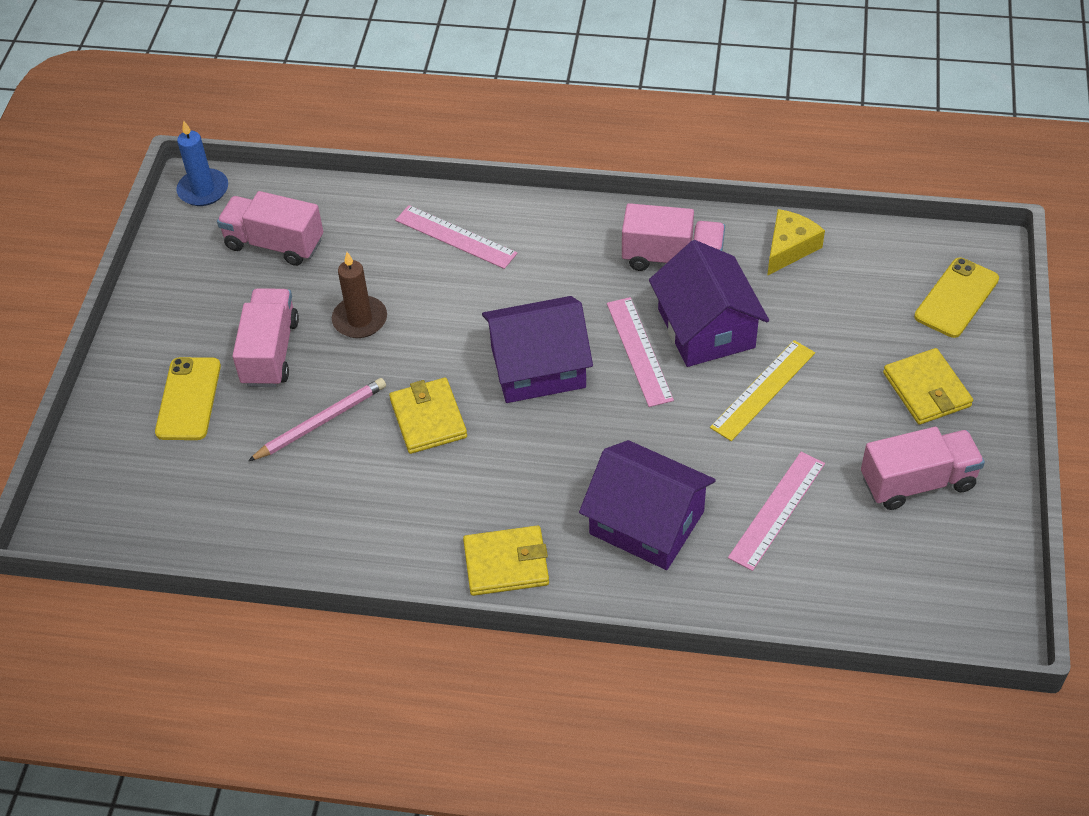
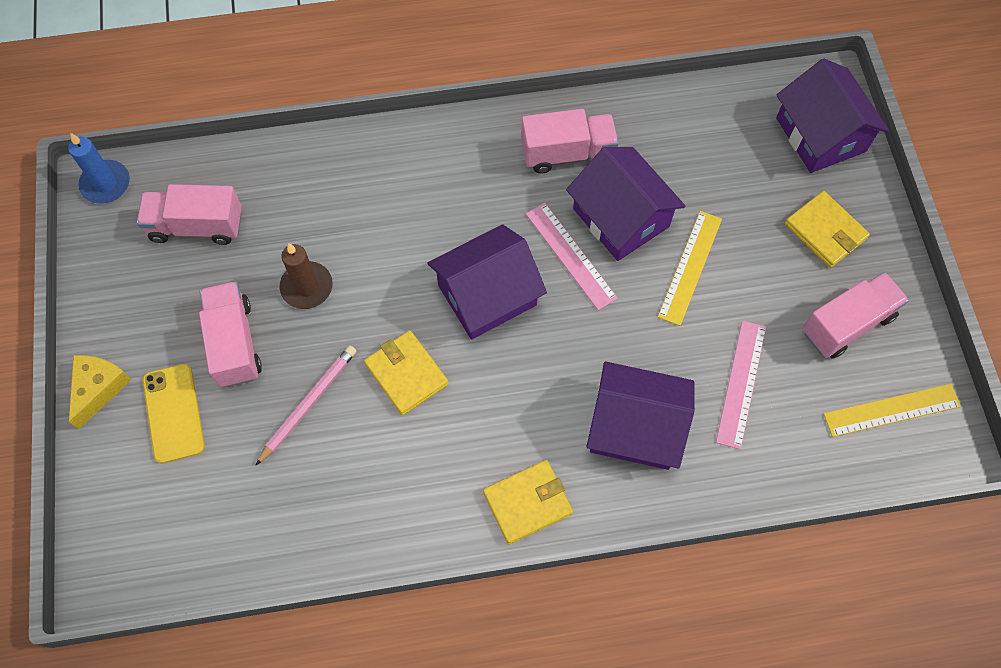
camera: 20 degrees left, 15 degrees up
pink ruler [395,205,517,269] -> none
yellow cheese [767,209,825,276] -> yellow cheese moved to [69,355,131,429]
yellow phone [914,258,999,338] -> purple house [776,59,889,173]
none -> yellow ruler [824,384,961,437]

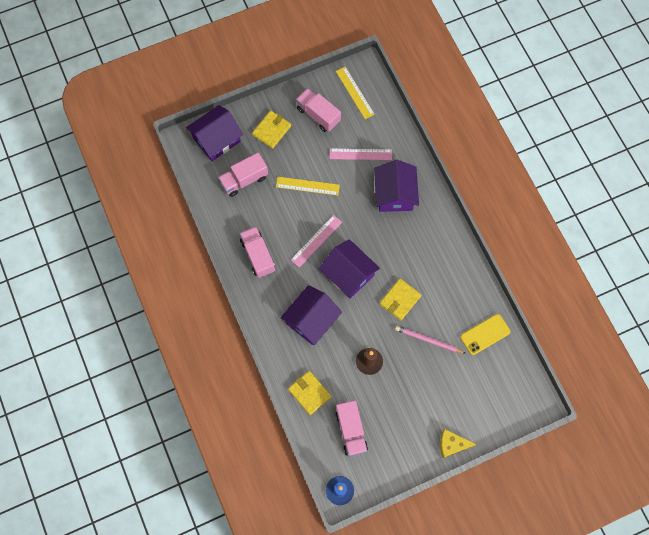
camera: 105 degrees left, 5 degrees up
yellow phone [143,364,205,464] -> yellow phone moved to [460,314,510,355]
pink truck [199,281,262,387] -> pink truck moved to [218,153,268,197]
yellow wallet [483,460,573,544] -> yellow wallet moved to [288,371,332,415]
purple house [566,147,685,261] -> purple house moved to [280,285,342,345]

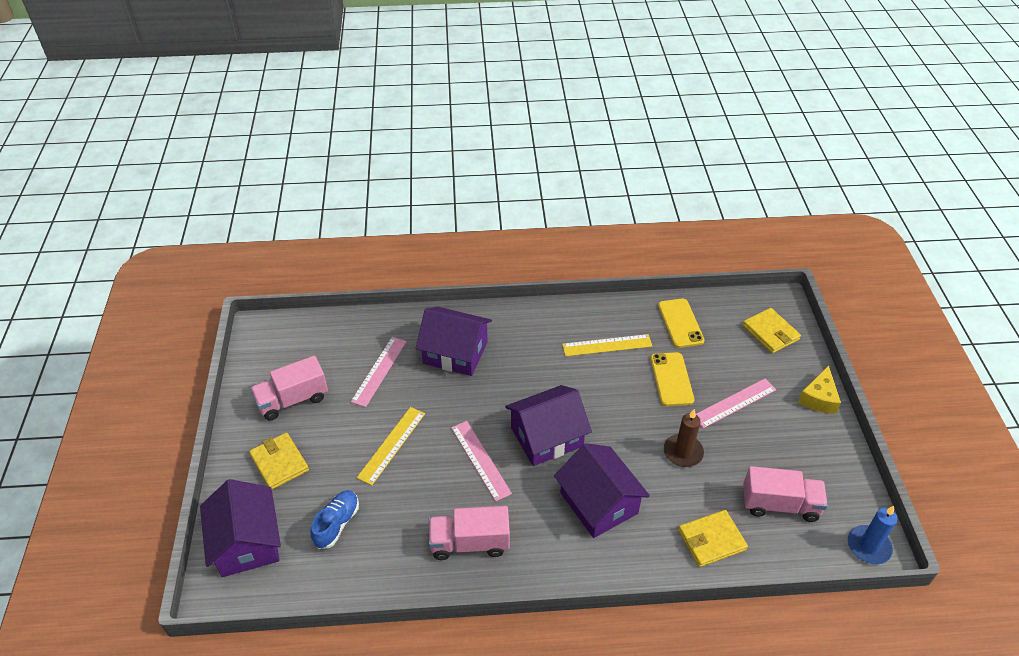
camera: 70 degrees left, 25 degrees down
pink truck [218,153,268,197] -> blue shoe [311,490,359,549]
yellow ruler [336,67,375,119] -> yellow ruler moved to [562,334,652,357]
yellow wallet [380,278,421,320] -> yellow wallet moved to [743,308,801,353]
pink pencil [395,326,466,354] -> yellow phone [650,352,694,406]
none -> pink ruler [696,379,776,428]

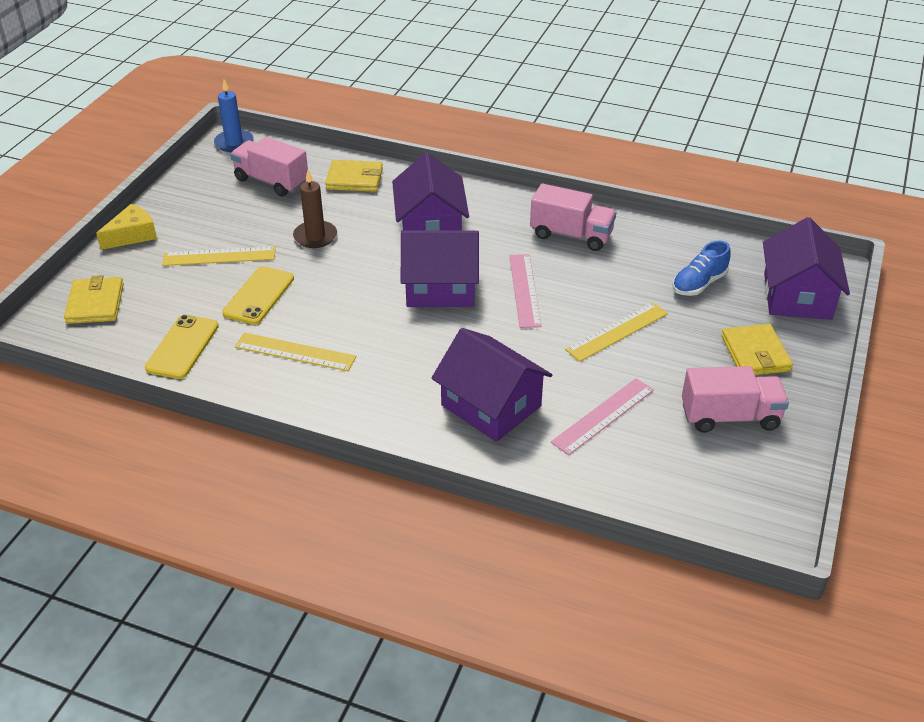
camera: 155 degrees left, 5 degrees down
pink ruler [696,379,776,428] -> yellow ruler [162,246,275,266]

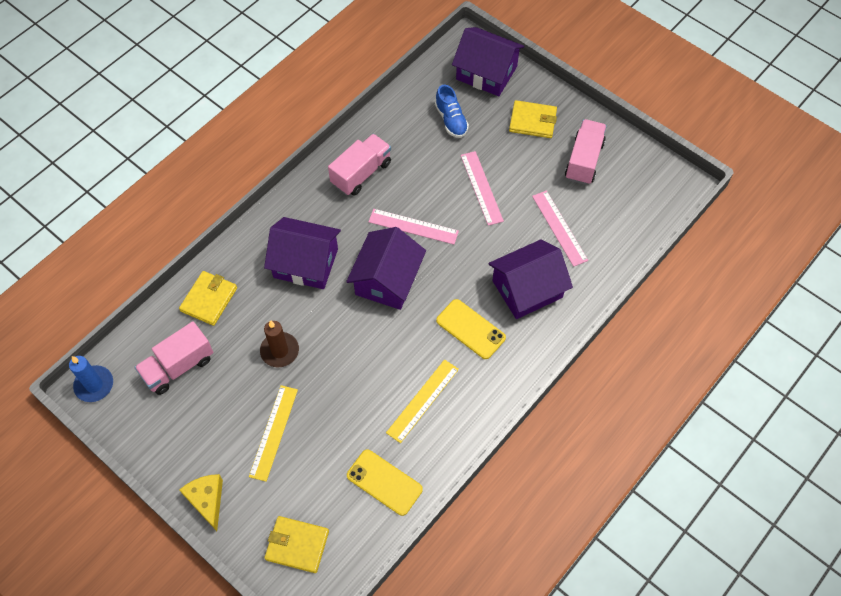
camera: 70 degrees left, 20 degrees up
yellow phone [222,266,294,325] -> yellow phone moved to [436,299,506,359]
yellow ruler [565,302,668,362] -> pink ruler [460,151,504,226]

